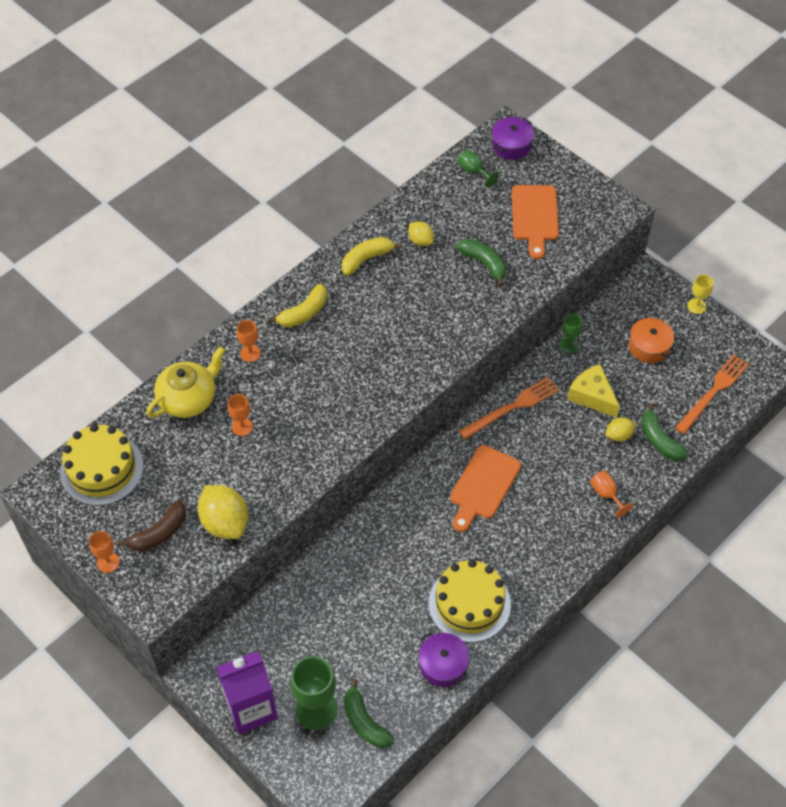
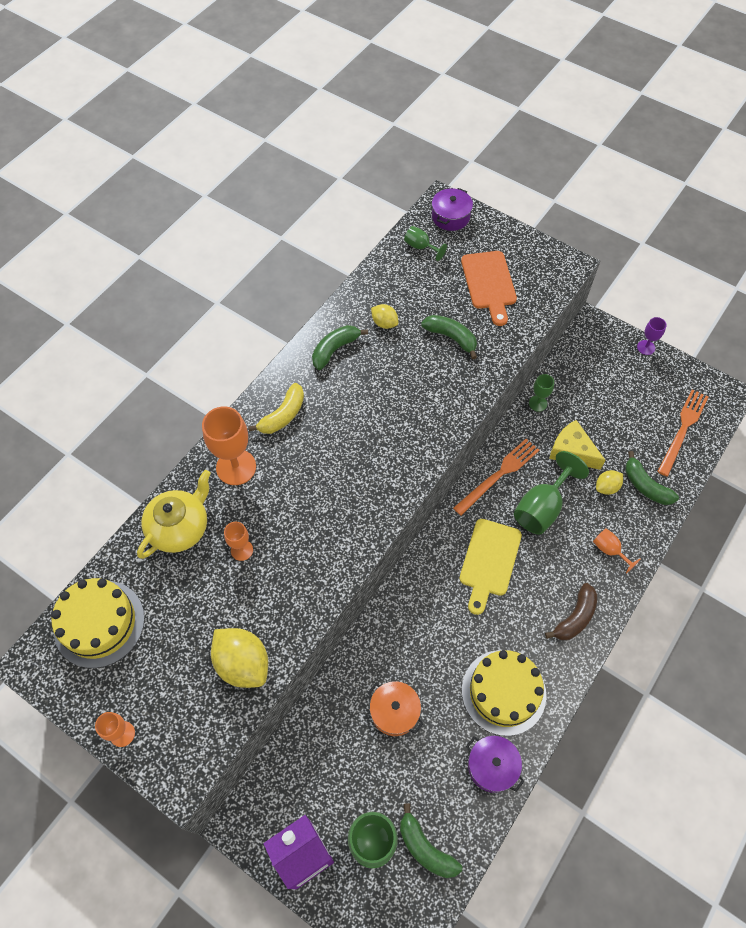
camera: 10 degrees left, 5 degrees up
brown banana [118,500,186,552] -> brown banana moved to [545,583,597,640]
orange goblet [237,320,261,362] -> orange goblet [202,406,256,485], size x1.88
yellow banana [342,237,402,276] -> green banana [312,325,368,370]
orange cutting board [450,445,521,532] -> yellow cutting board [459,519,522,615]
orange pot [629,318,675,363] -> orange pot moved to [367,681,423,736]
yellow goblet [687,274,713,314] -> purple goblet [637,317,667,355]
none -> green goblet [514,451,589,535]

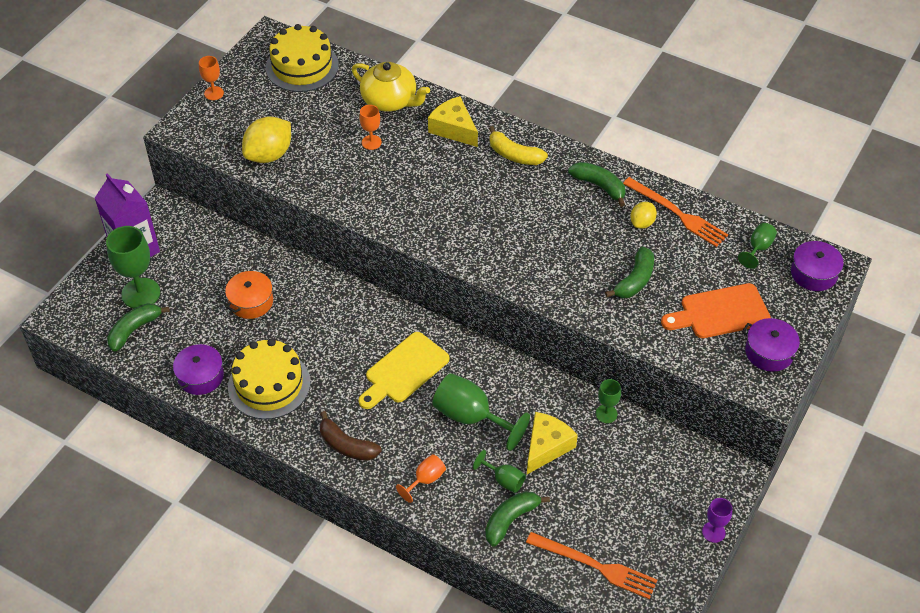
camera: 85 degrees right, 10 degrees down
orange goblet [202,406,256,485] -> yellow cheese [428,96,478,147]
orange fork [453,439,539,516] -> orange fork moved to [623,177,728,247]
yellow cutting board [459,519,522,615] -> yellow cutting board turned 60 degrees counterclockwise [358,332,450,409]
yellow lemon [596,470,623,495] -> green goblet [473,450,526,493]
none -> purple pot [742,318,804,372]

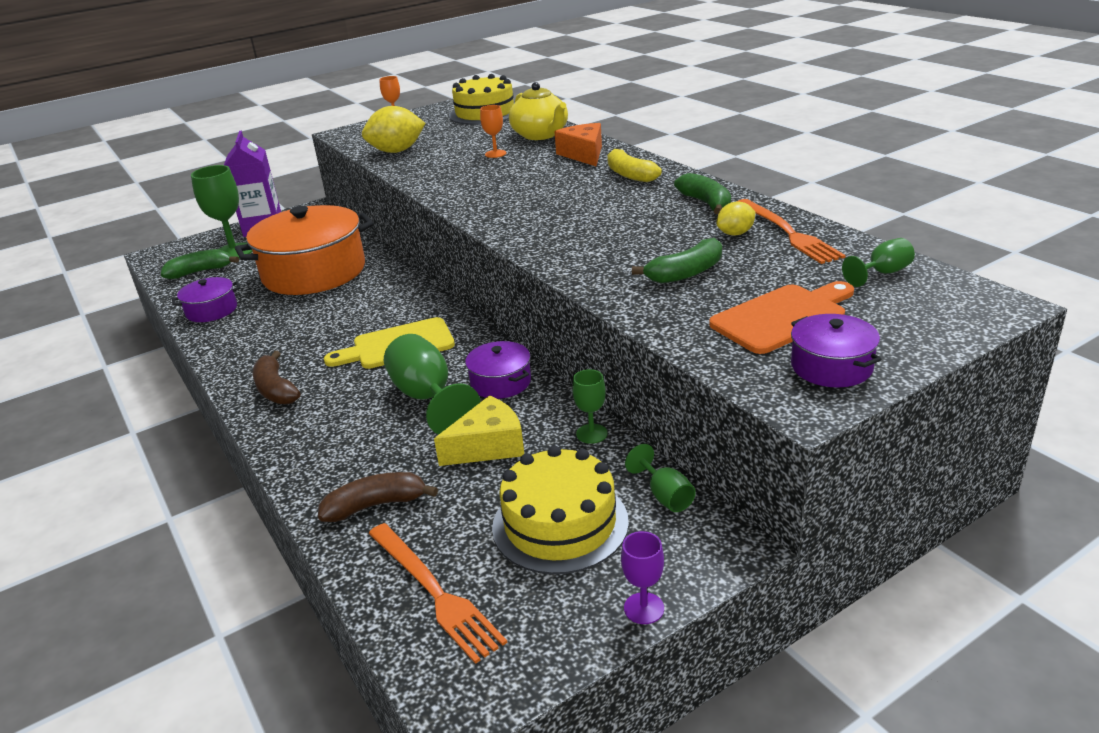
camera: 30 degrees right, 20 degrees down
orange pot [225,271,273,319] -> orange pot [235,205,374,295], size x2.17
yellow cake [228,338,310,419] -> yellow cake moved to [492,446,629,574]
orange goblet [396,454,446,503] -> none
yellow cheese [428,96,478,147] -> orange cheese [554,123,602,166]
green goblet [473,450,526,493] -> green goblet moved to [625,444,696,512]
green banana [485,491,550,547] -> brown banana [318,472,438,522]
orange cutting board [661,283,771,338] -> orange cutting board turned 135 degrees clockwise [709,281,854,354]
purple pot [787,241,849,291] -> purple pot moved to [465,341,531,399]

